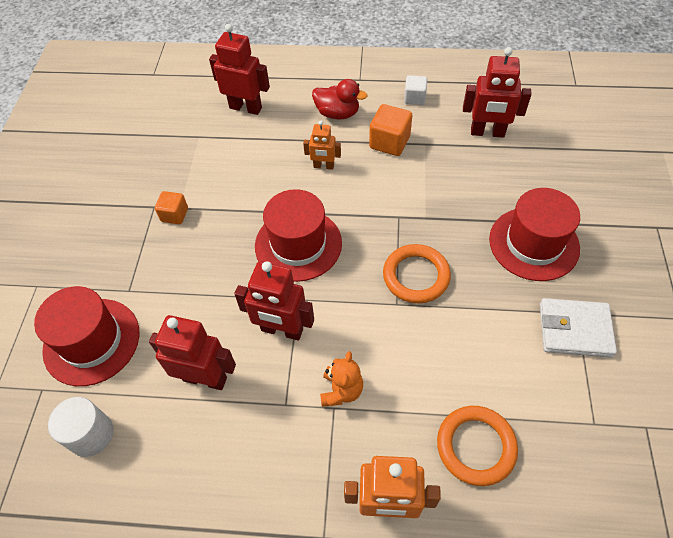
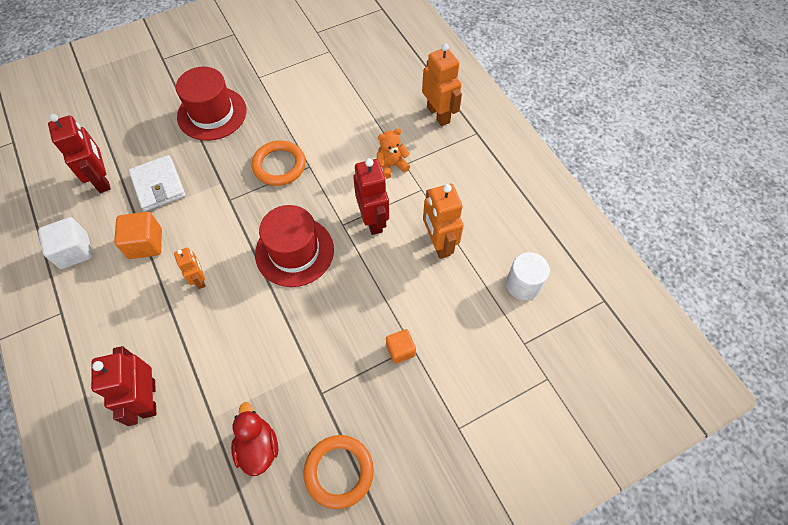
camera: 125 degrees left, 5 degrees up
red hat [34,286,139,386] -> none
red robot [149,315,236,390] -> orange robot [423,184,464,259]
orange cube [155,191,188,224] -> orange cube moved to [386,329,416,364]
red duck [312,79,368,120] -> red duck moved to [231,402,278,476]
white cube [404,75,427,105] -> white cube [38,217,93,269], size x1.55
orange ring [437,406,518,486] -> orange ring moved to [303,435,374,509]
white wallet [540,298,617,358] -> white wallet moved to [128,155,186,211]

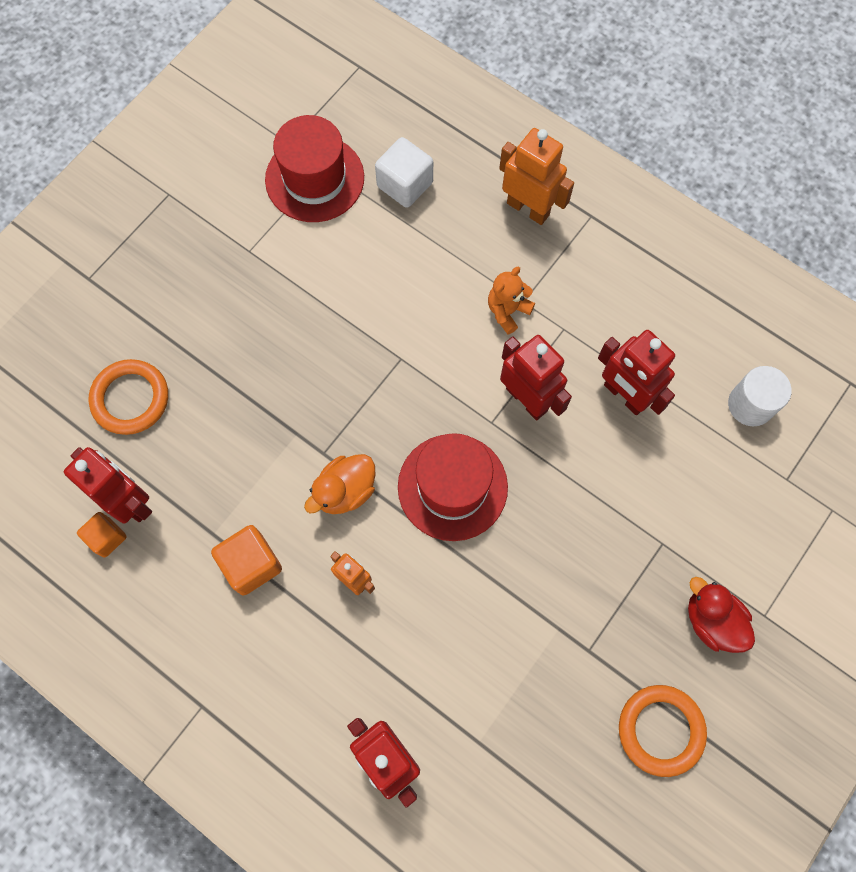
camera: 25 degrees left, 10 degrees up
white cube [38,217,93,269] -> white cube moved to [375,137,433,208]
white wallet [128,155,186,211] -> none
red hat [176,67,247,141] -> red hat moved to [265,115,364,222]
red duck [231,402,278,476] -> red duck moved to [688,577,755,653]
orange ring [252,140,305,186] -> orange ring moved to [89,359,168,435]
orange cube [386,329,416,364] -> orange cube moved to [77,512,127,558]
orange robot [423,184,464,259] -> red robot [598,330,675,415]
none -> orange duck [304,454,376,514]

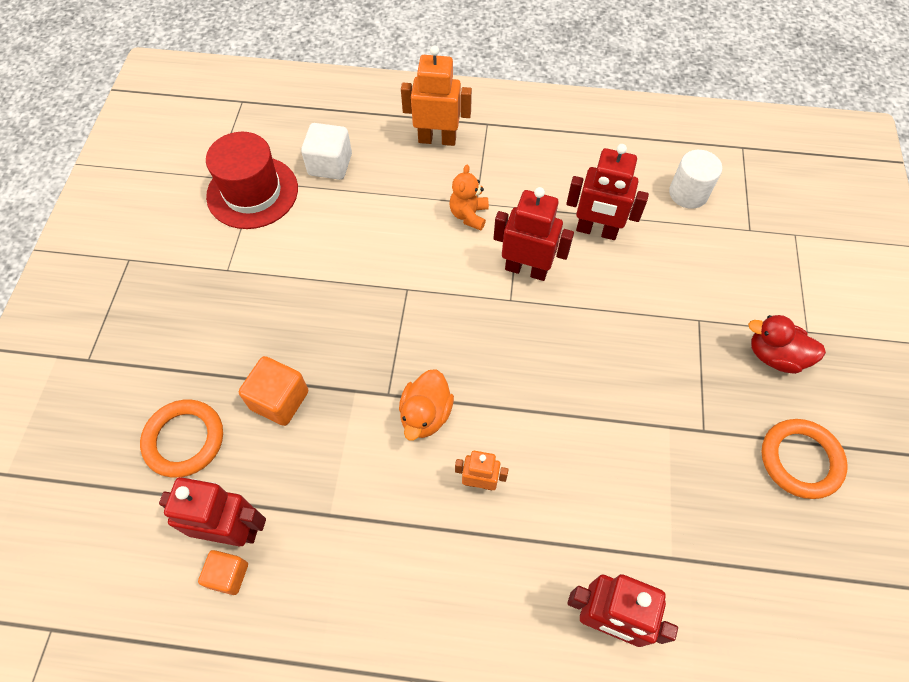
camera: 30 degrees left, 10 degrees down
orange cube [211,525,282,595] -> orange cube moved to [239,356,308,426]
red hat [398,433,508,541] -> none

